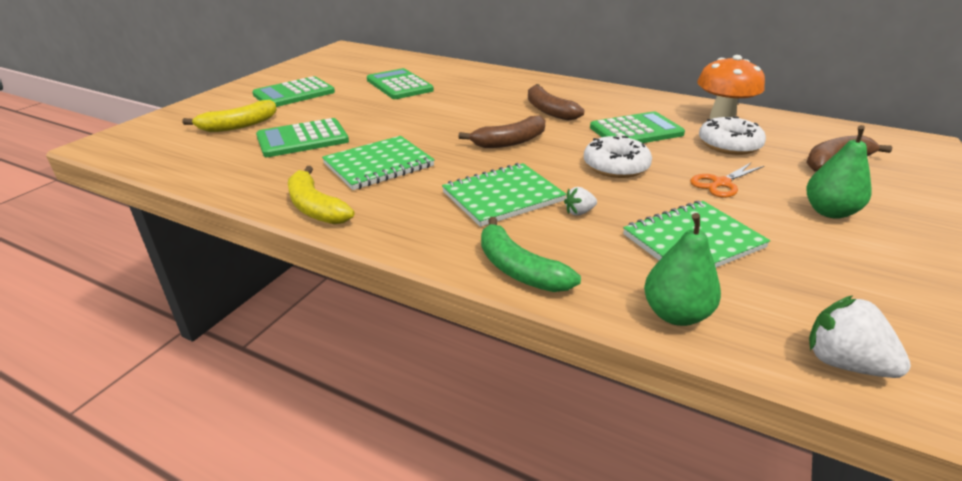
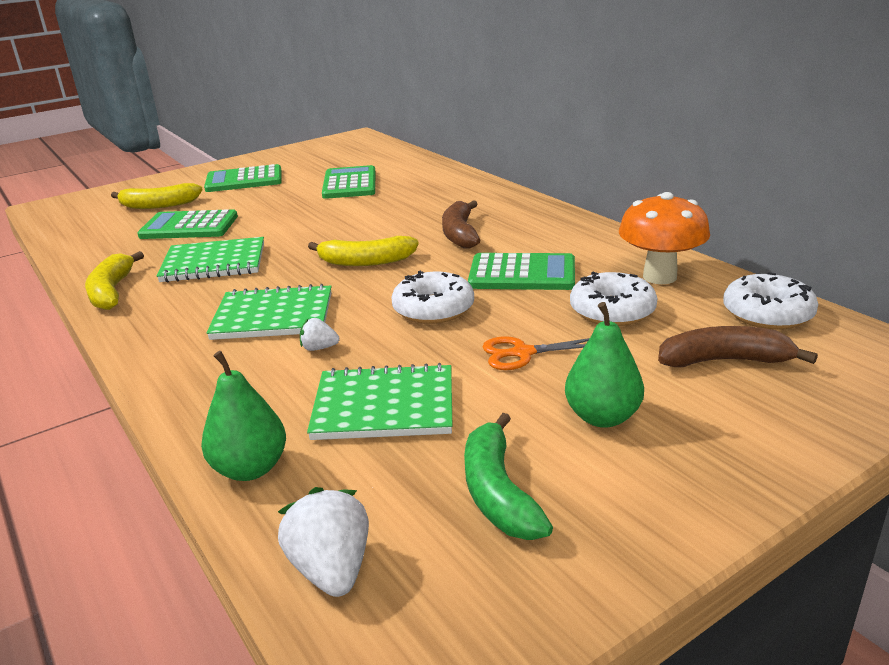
camera: 30 degrees right, 5 degrees down
brown banana [458,115,546,148] -> yellow banana [308,236,419,266]
green banana [481,217,581,292] -> green banana moved to [464,413,553,540]
none -> white donut [723,272,818,330]

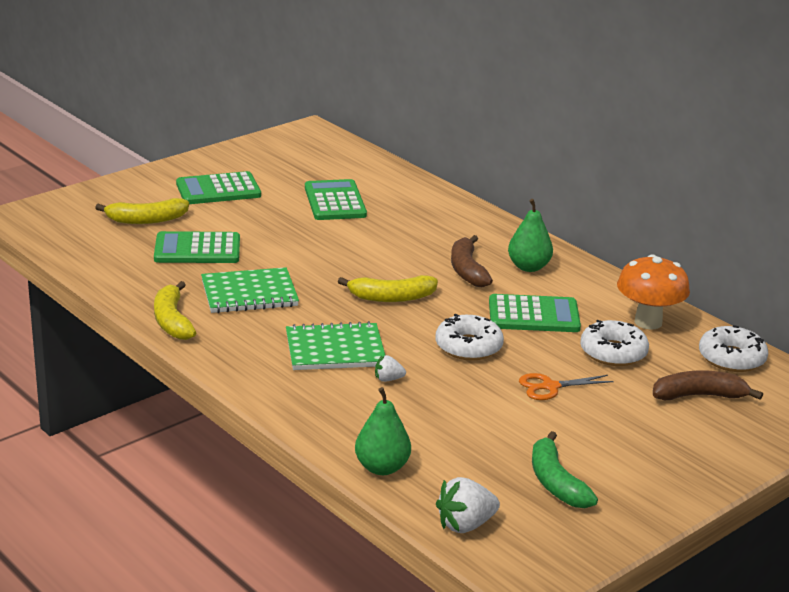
camera: 10 degrees left, 0 degrees up
white strawberry [278,487,369,597] -> white strawberry turned 90 degrees counterclockwise [436,477,500,533]
green notebook [307,363,452,440] -> none
green pear [565,302,644,428] -> green pear moved to [508,199,553,272]

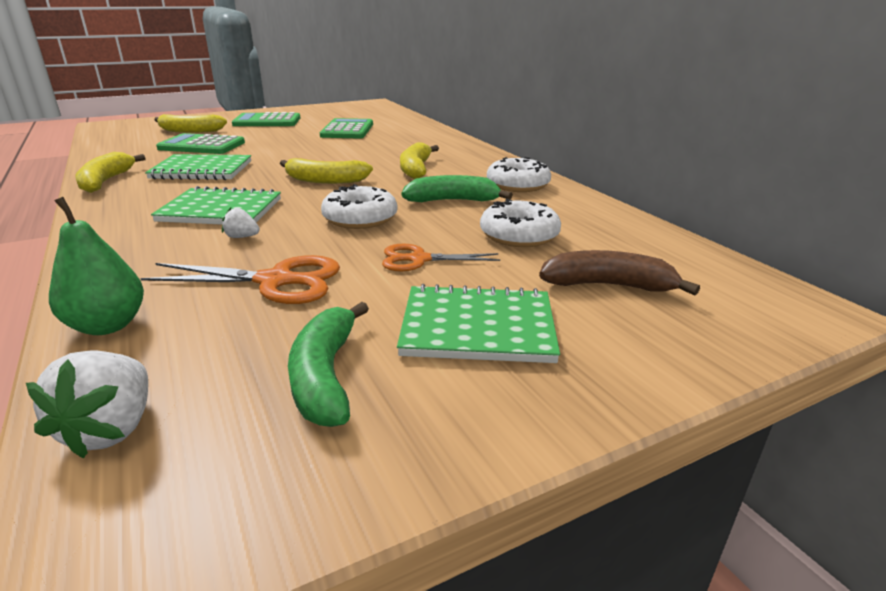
camera: 15 degrees right, 0 degrees up
white strawberry [436,477,500,533] -> white strawberry turned 75 degrees counterclockwise [26,350,148,459]
brown banana [451,235,493,287] -> yellow banana [400,142,439,179]
green calculator [489,294,581,332] -> green banana [402,175,513,202]
green pear [508,199,553,272] -> none
orange mushroom [617,254,690,330] -> none
white donut [699,325,768,372] -> white donut moved to [487,157,551,192]
none -> orange scissors [141,255,340,304]
none -> green notebook [397,284,560,363]

